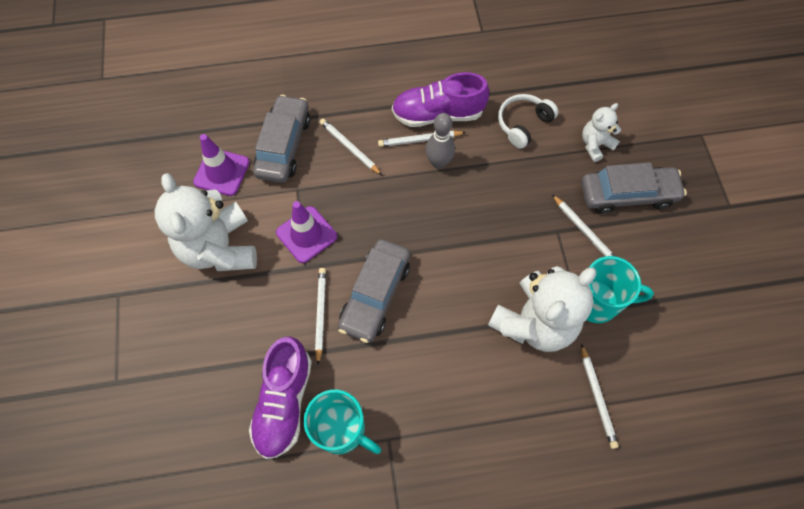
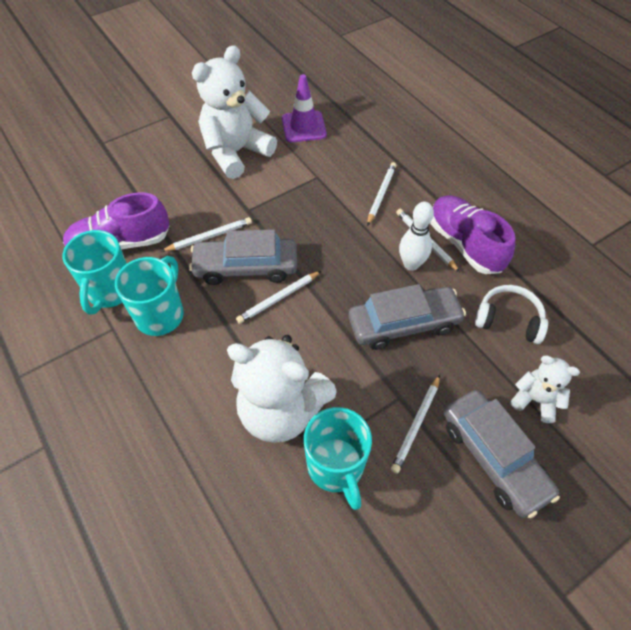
camera: 65 degrees right, 10 degrees down
grey car [253,95,310,183] -> grey car moved to [349,284,466,350]
purple traffic cone [276,201,337,263] -> none
grey bowling pin [425,113,455,169] -> white bowling pin [399,202,434,271]
white pencil [581,344,619,449] -> white pencil moved to [236,271,321,324]
none -> turquoise mug [115,256,184,336]

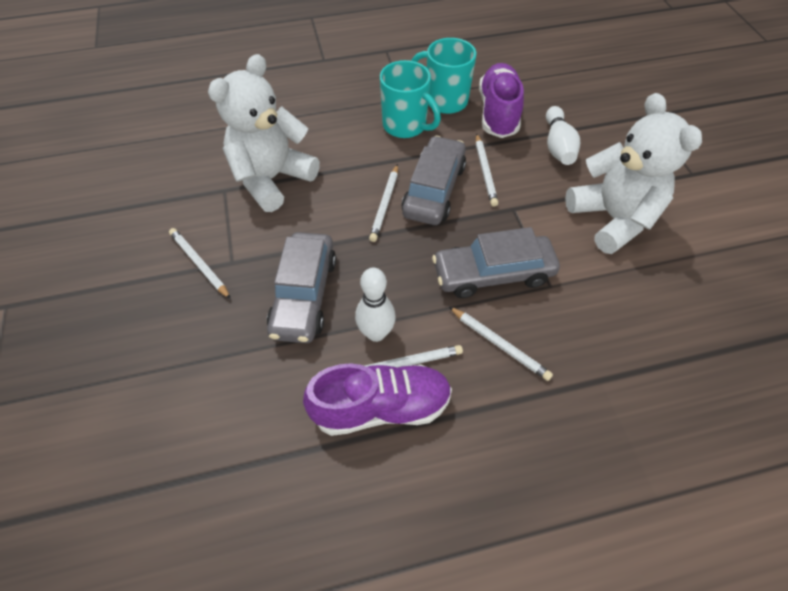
camera: 110 degrees right, 0 degrees up
white pencil [236,271,321,324] -> white pencil turned 150 degrees counterclockwise [369,164,398,242]
purple traffic cone [282,74,327,142] -> none
turquoise mug [304,407,372,510] -> none
grey car [444,390,560,518] -> grey car moved to [432,227,560,298]
white headphones [475,285,548,344] -> none
white teddy bear [510,355,580,423] -> none
none -> white bowling pin [546,106,580,165]

